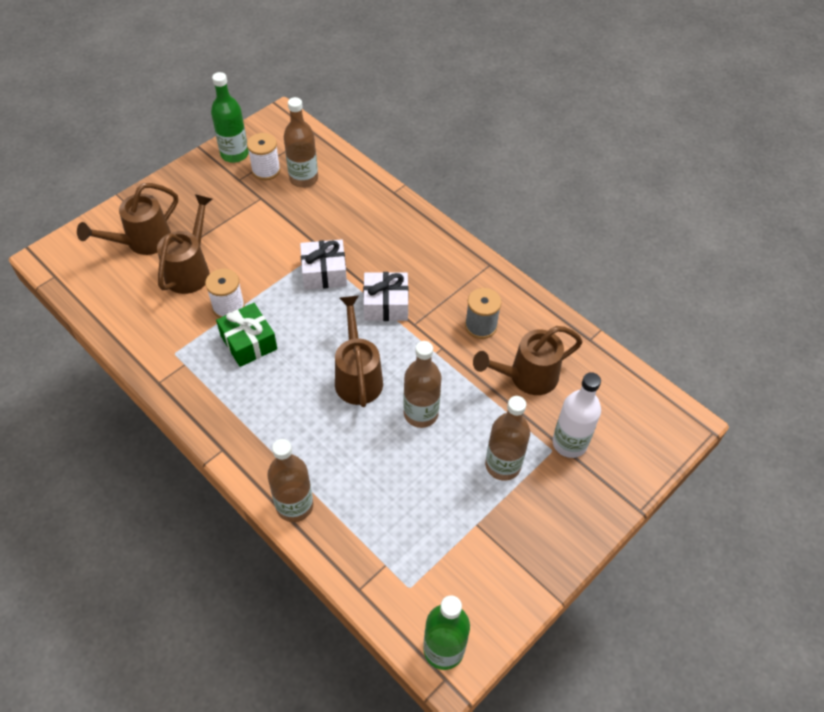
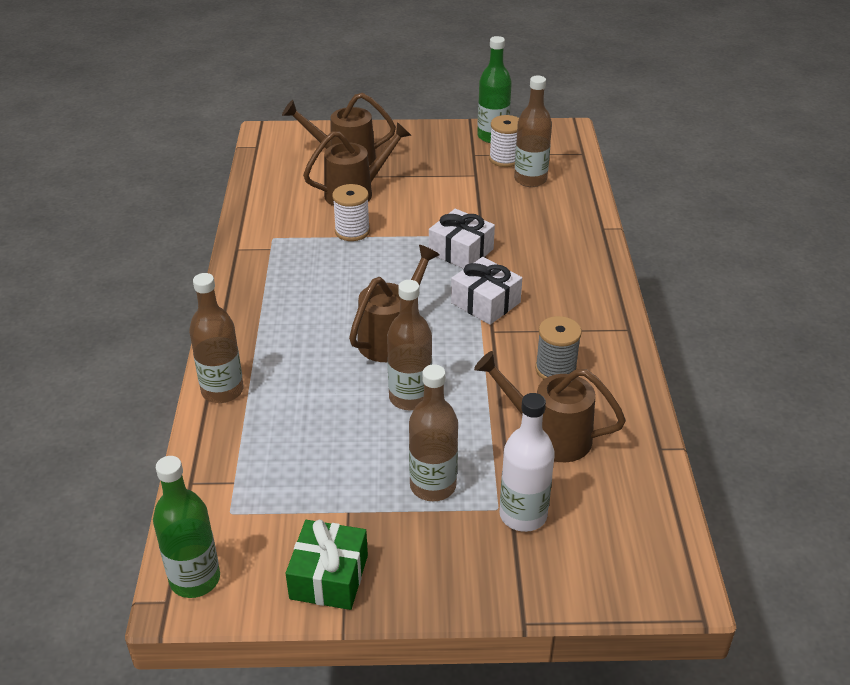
camera: 45 degrees right, 15 degrees down
green gift [216,303,277,367] -> green gift moved to [286,520,368,610]

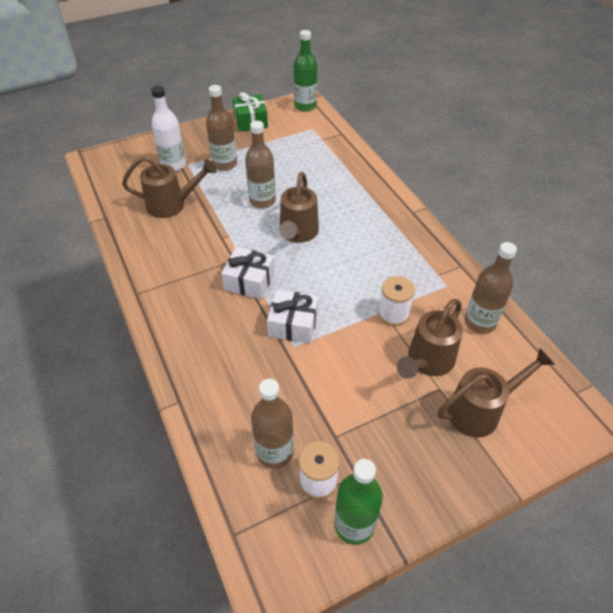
camera: 155 degrees right, 10 degrees up
brown bottle [189,273,244,403] -> brown bottle moved to [465,242,517,334]
grey spool [535,316,582,379] -> none

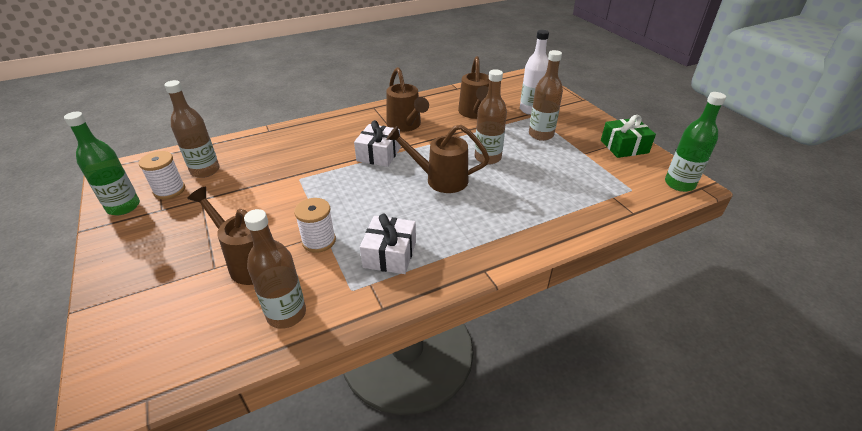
camera: 90 degrees right, 10 degrees down
white gift [267,290,319,344] -> white gift moved to [360,213,416,274]
brown watering can [438,348,555,438] -> brown watering can moved to [386,67,429,132]

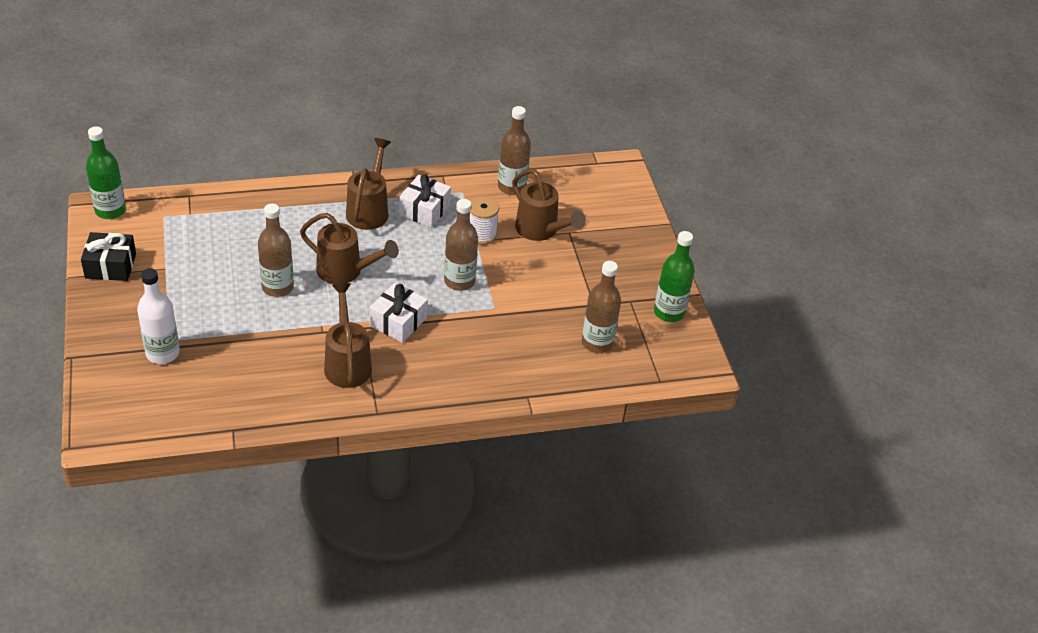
camera: 170 degrees left, 5 degrees up
white spool [139,151,185,199] -> none
brown watering can [458,56,489,119] -> brown watering can moved to [346,138,391,230]
brown bottle [529,50,563,141] -> brown bottle moved to [444,199,478,291]
green gift [601,115,656,158] -> black gift [81,232,136,281]

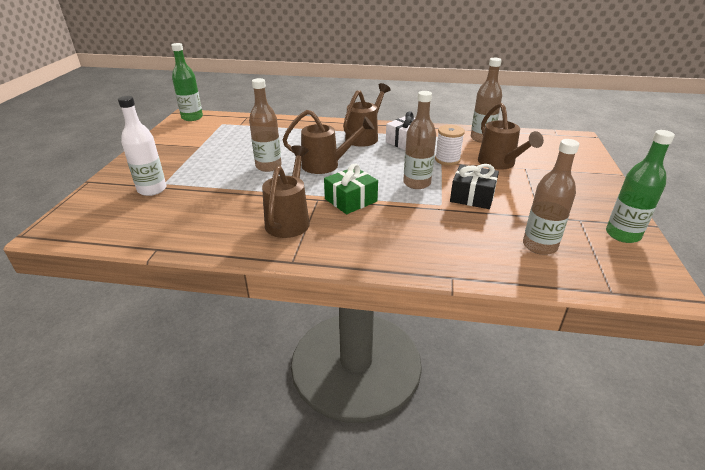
camera: 25 degrees right, 10 degrees down
black gift [81,232,136,281] -> black gift moved to [450,164,499,209]
brown watering can [300,213,399,284] -> brown watering can turned 45 degrees counterclockwise [283,110,375,174]
white gift [369,283,428,343] -> green gift [324,163,378,214]

